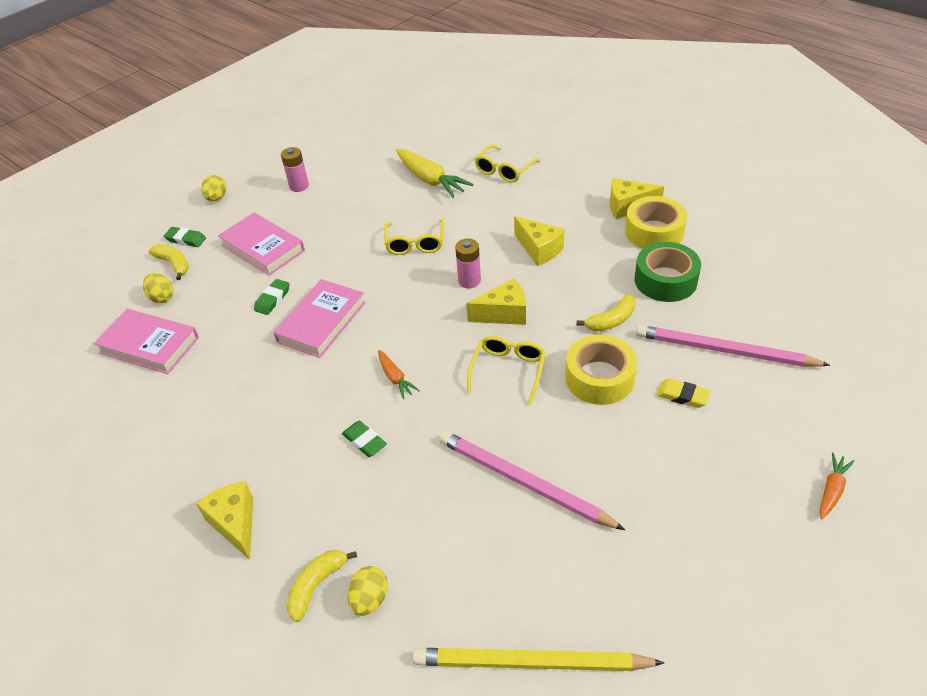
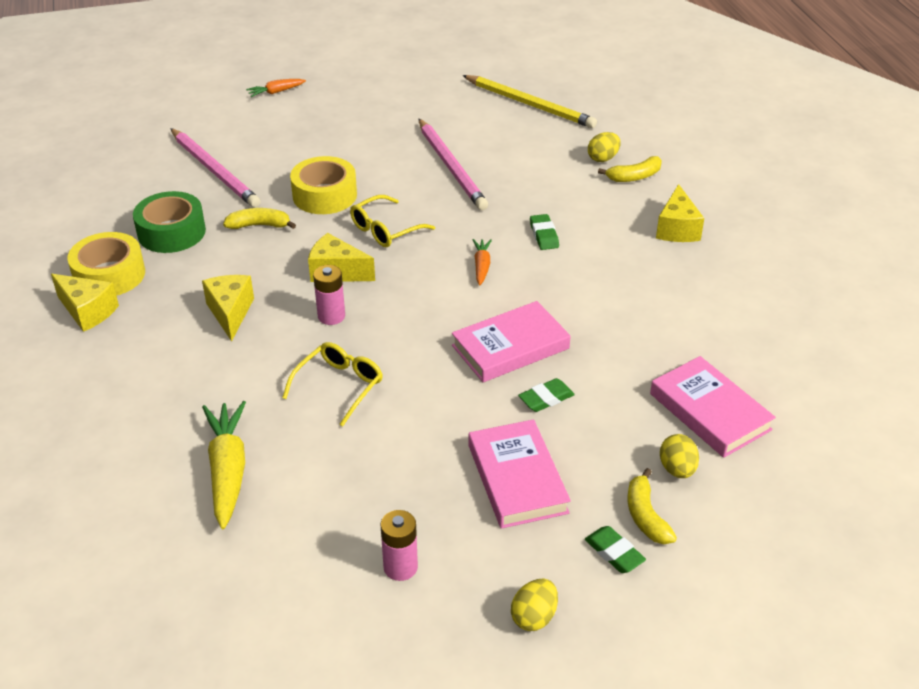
camera: 150 degrees left, 5 degrees down
yellow glasses [474,145,541,183] -> none
yellow eraser [656,379,711,408] -> none

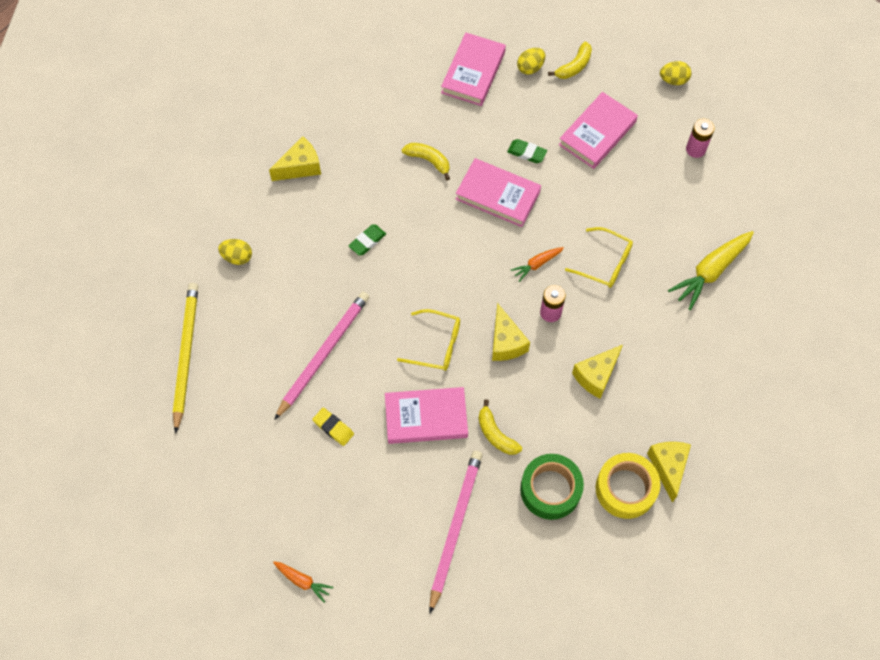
camera: 125 degrees left, 25 degrees up
yellow glasses [282,342,383,427] -> yellow glasses turned 150 degrees counterclockwise [565,227,633,288]
yellow tape [290,156,357,214] -> pink book [385,387,468,444]
orange carrot [473,239,492,285] -> orange carrot moved to [511,247,564,282]
green eraser [585,526,646,573] -> none
yellow banana [598,156,662,182] -> yellow banana moved to [402,143,450,180]
none -> yellow eraser [312,408,354,446]

